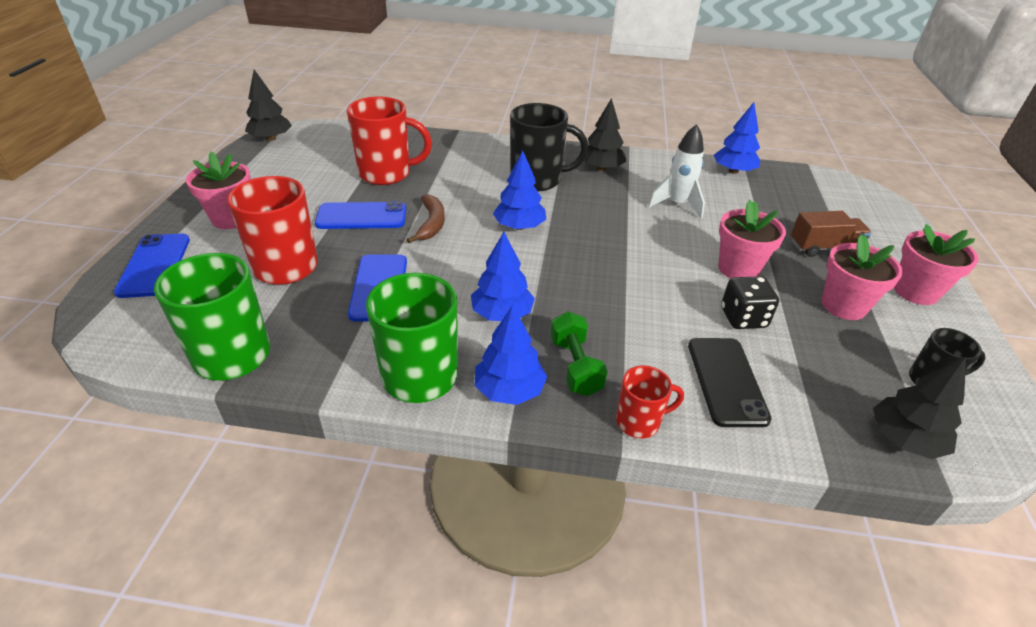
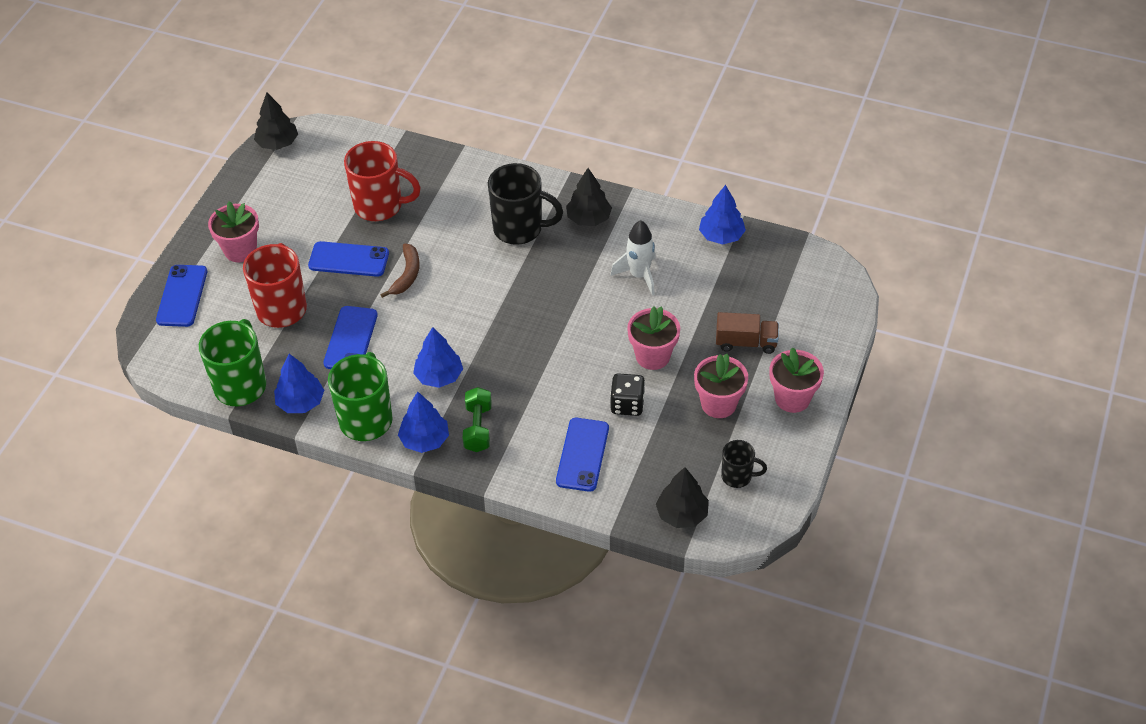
camera: 15 degrees right, 10 degrees up
blue tree [493,150,546,230] -> blue tree moved to [274,354,324,413]
red mug [616,365,684,439] -> none
black phone [688,338,772,427] -> blue phone [556,418,609,492]

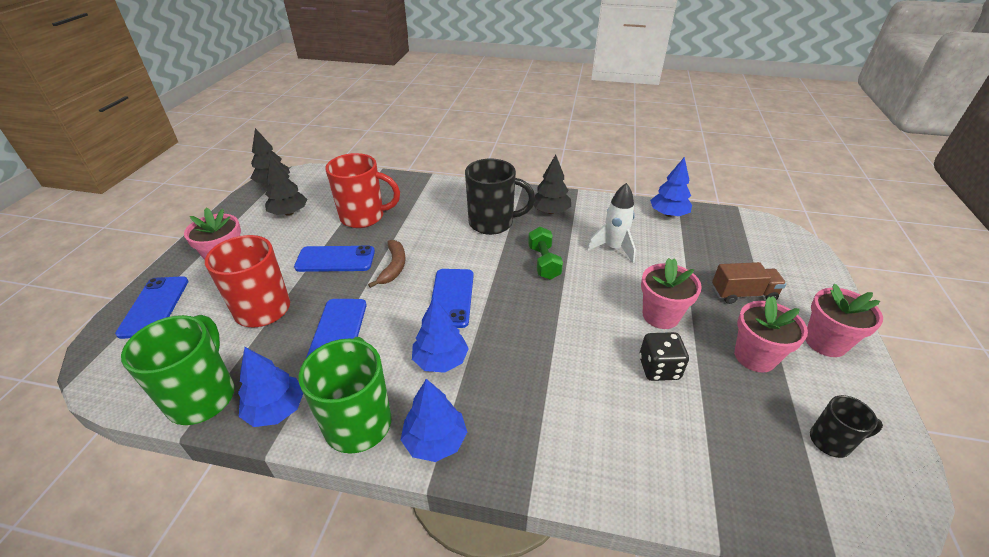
camera: 10 degrees left, 10 degrees down
green dumbbell [463,387,492,452] -> green dumbbell moved to [528,227,563,280]
blue phone [556,418,609,492] -> blue phone moved to [431,269,474,328]
black tree [656,467,709,528] -> black tree moved to [265,156,307,216]

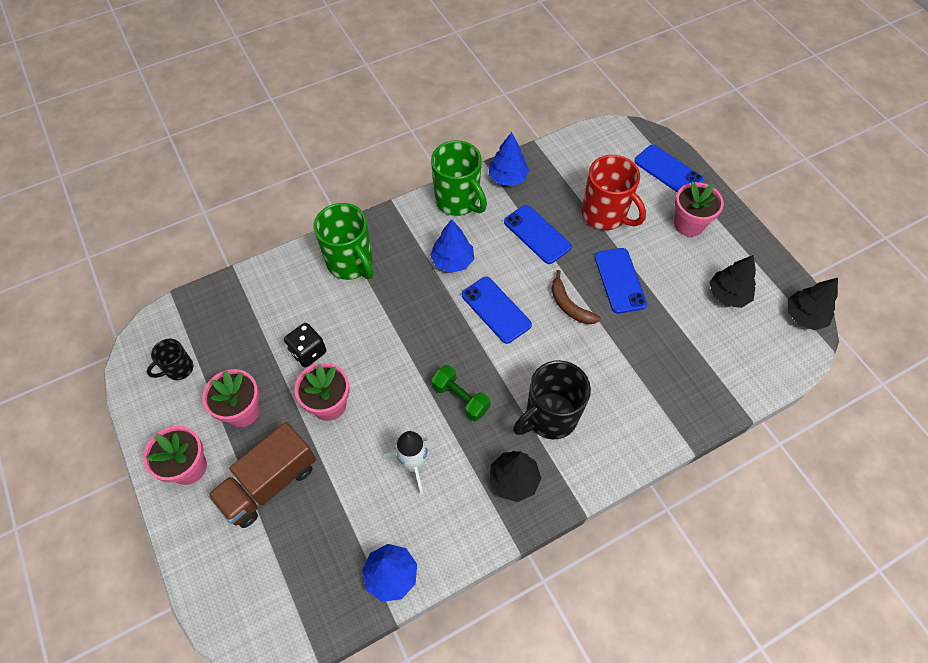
camera: 140 degrees right, 20 degrees up
green mug [121,315,235,425] -> green mug moved to [314,203,373,280]
blue phone [294,246,375,272] -> blue phone turned 60 degrees counterclockwise [595,248,647,314]
red mug [325,153,400,228] -> none
blue tree [401,379,467,462] -> none
brown truck [712,262,786,304] -> brown truck [208,422,316,528], size x1.53

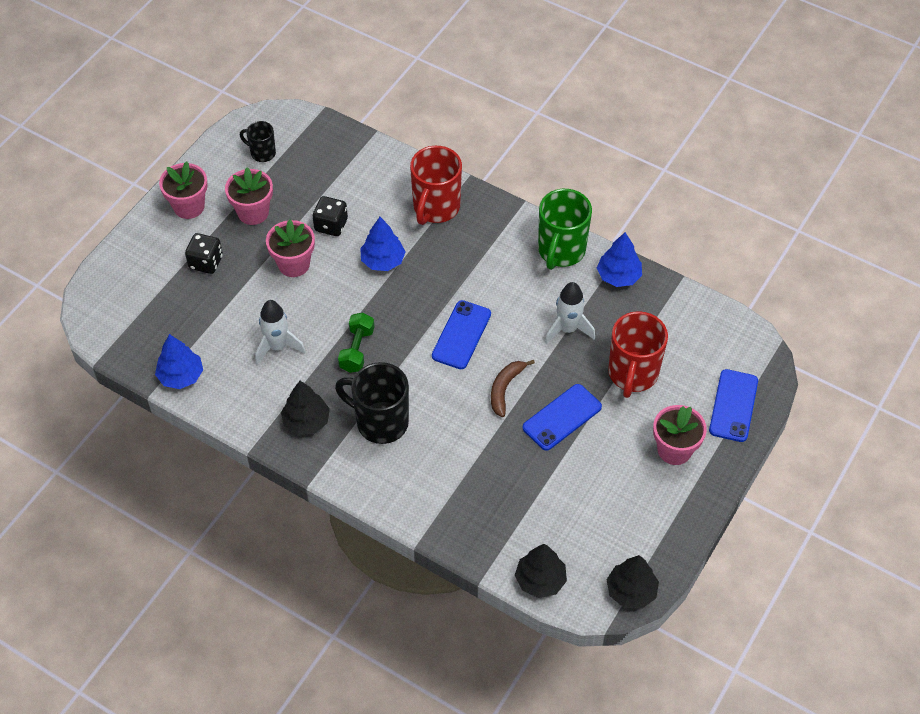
camera: 60 degrees right, 5 degrees down
brown truck [208,422,316,528] -> black dice [185,233,223,274]
green mug [314,203,373,280] -> red mug [410,146,462,225]
blue tree [430,219,474,273] -> blue tree moved to [360,217,406,271]
blue phone [504,205,572,264] -> white rocket [545,282,595,345]
black tree [709,255,756,308] -> black tree moved to [515,544,567,598]

